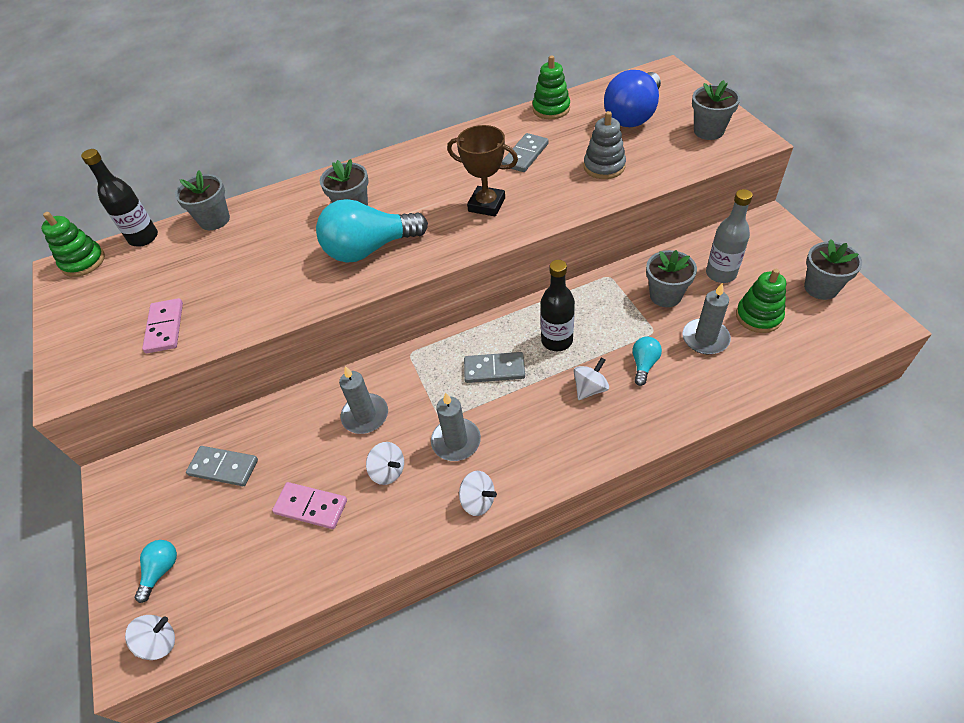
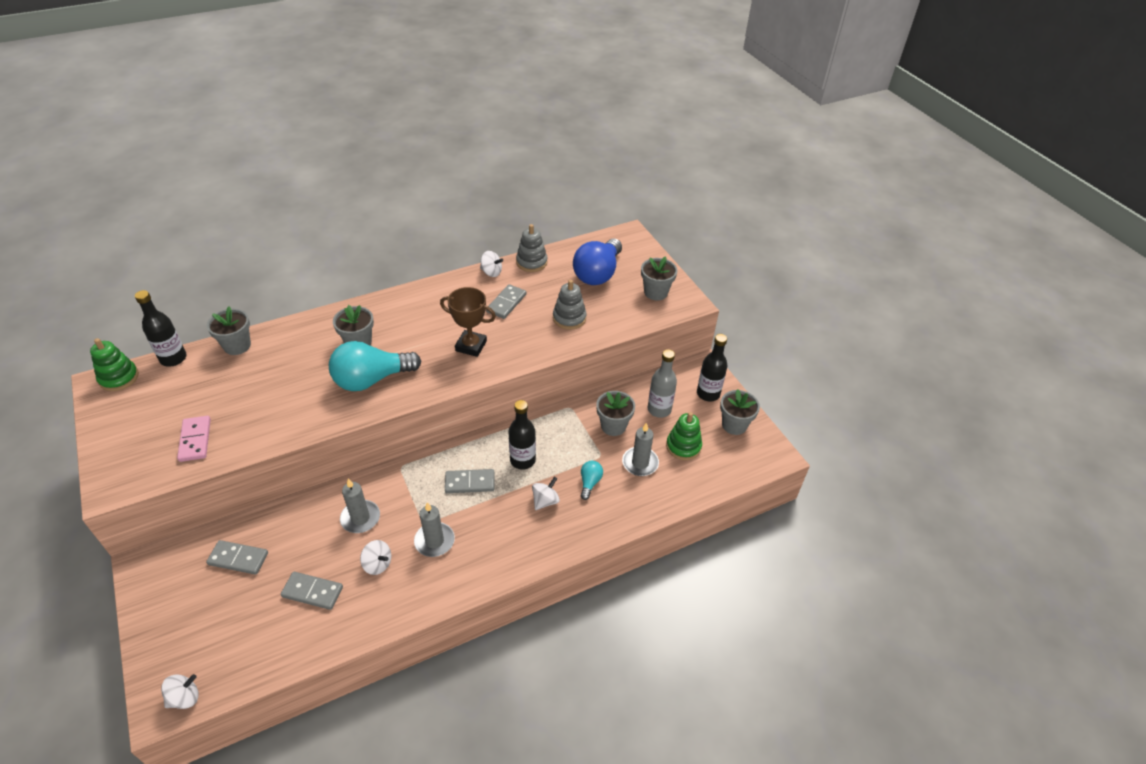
camera: 10 degrees left, 5 degrees down
turquoise light bulb [135,540,177,603] -> none
pink domino [272,482,347,529] -> grey domino [281,572,343,610]
white spinning top [459,471,497,516] -> white spinning top moved to [480,251,503,277]
green stacking toy [533,55,570,119] -> grey stacking toy [516,224,547,272]
none -> black bottle [697,334,727,401]

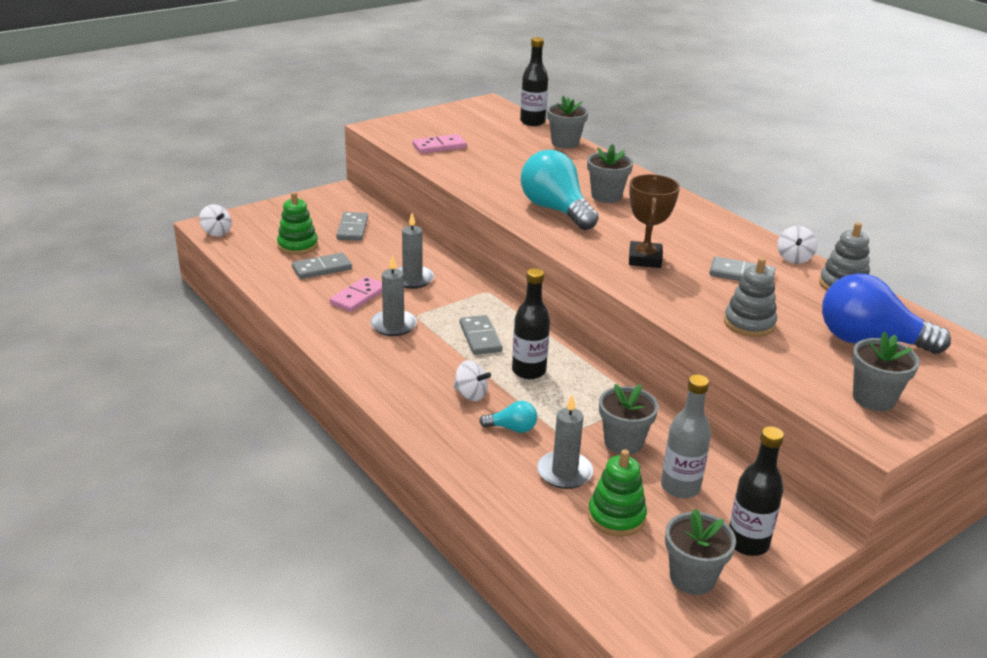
camera: 80 degrees right, 15 degrees down
green stacking toy [90,338,139,391] -> green stacking toy moved to [277,192,318,255]
grey domino [281,572,343,610] -> grey domino turned 60 degrees clockwise [292,253,352,279]
white spinning top [360,540,391,575] -> pink domino [329,276,382,312]

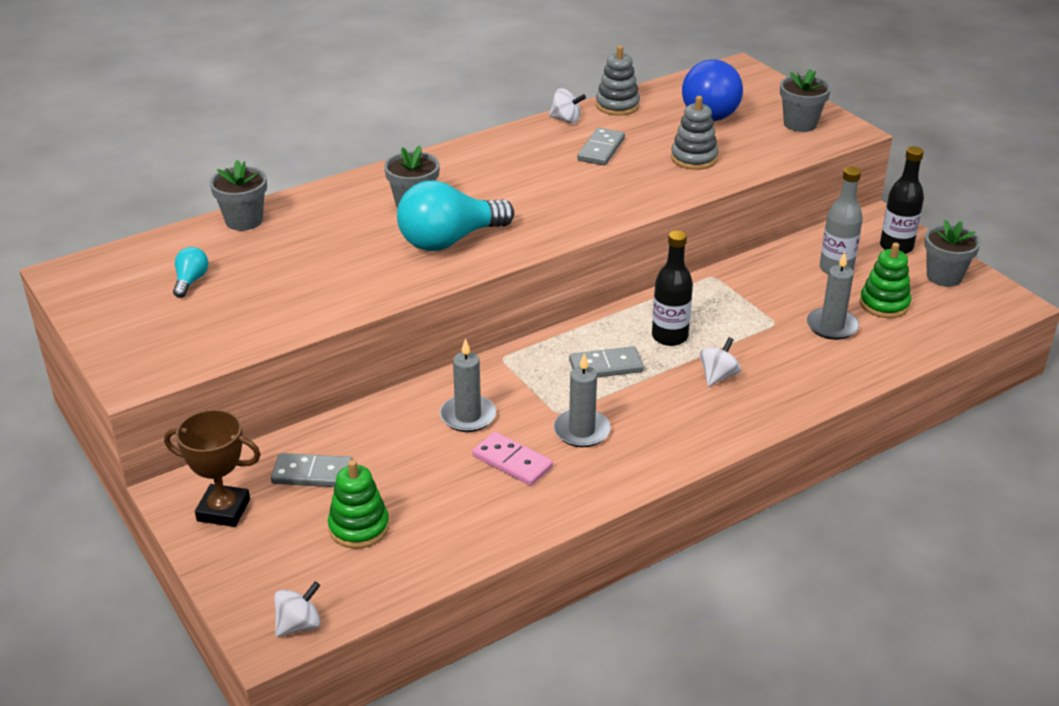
camera: 85 degrees left, 5 degrees up
grey domino [292,253,352,279] -> none
pink domino [412,134,467,154] -> none
turquoise light bulb [479,401,537,433] -> turquoise light bulb moved to [173,247,209,298]
black bottle [520,37,548,126] -> none
grey flower pot [599,384,659,455] -> none
brown trophy [629,174,680,268] -> brown trophy moved to [164,409,261,527]

